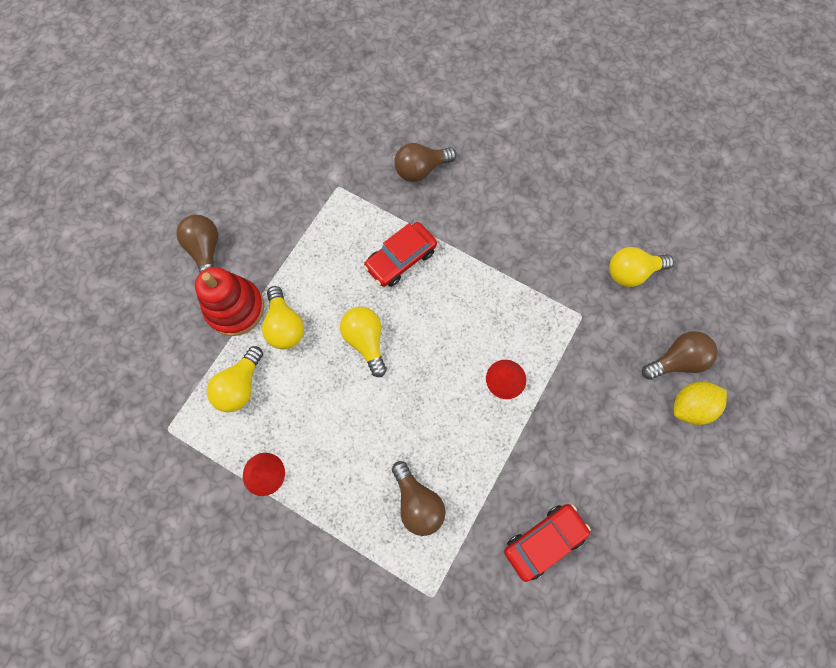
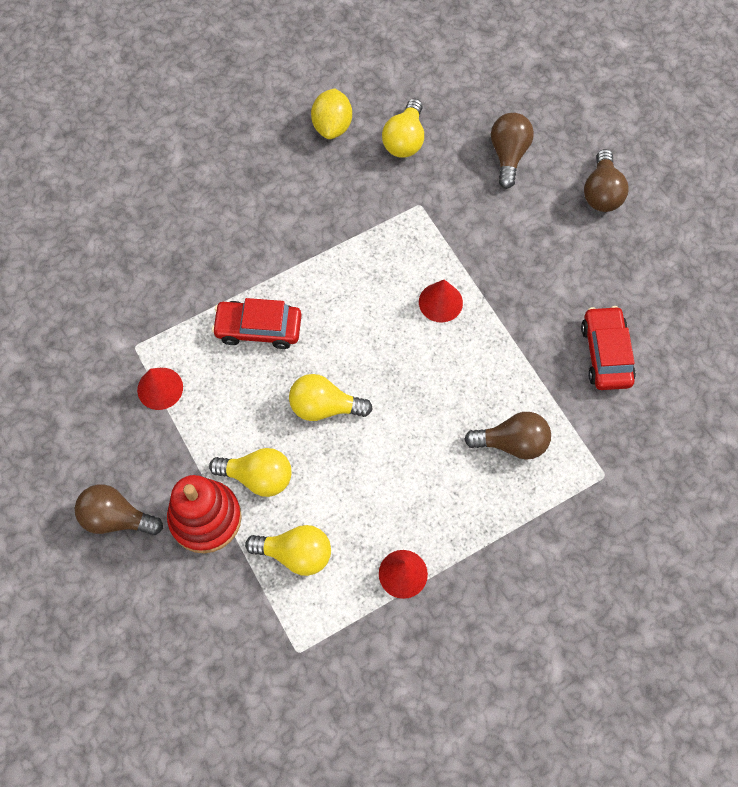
camera: 60 degrees left, 5 degrees down
yellow light bulb [207,346,263,412] -> yellow light bulb turned 45 degrees counterclockwise [245,525,331,576]
red car [364,222,437,287] -> red car turned 105 degrees clockwise [212,298,302,349]
brown light bulb [394,143,457,182] -> brown light bulb moved to [584,149,629,212]
yellow lemon [673,382,727,425] -> yellow lemon moved to [311,89,352,139]
none -> red cone [137,368,183,410]

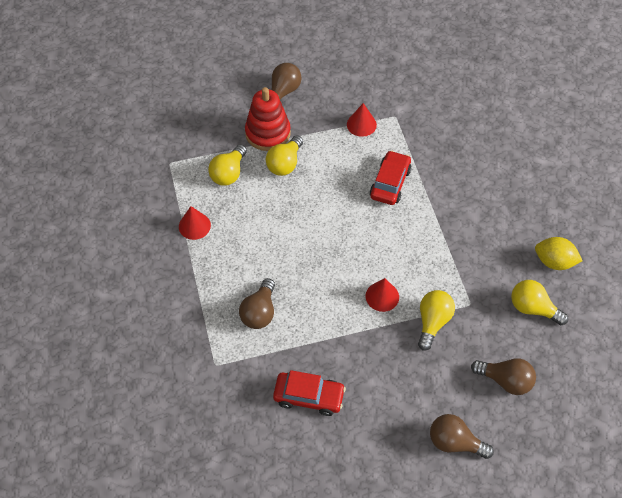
camera: 105 degrees right, 10 degrees down
yellow light bulb [289,374,373,421] -> yellow light bulb moved to [418,290,455,351]

